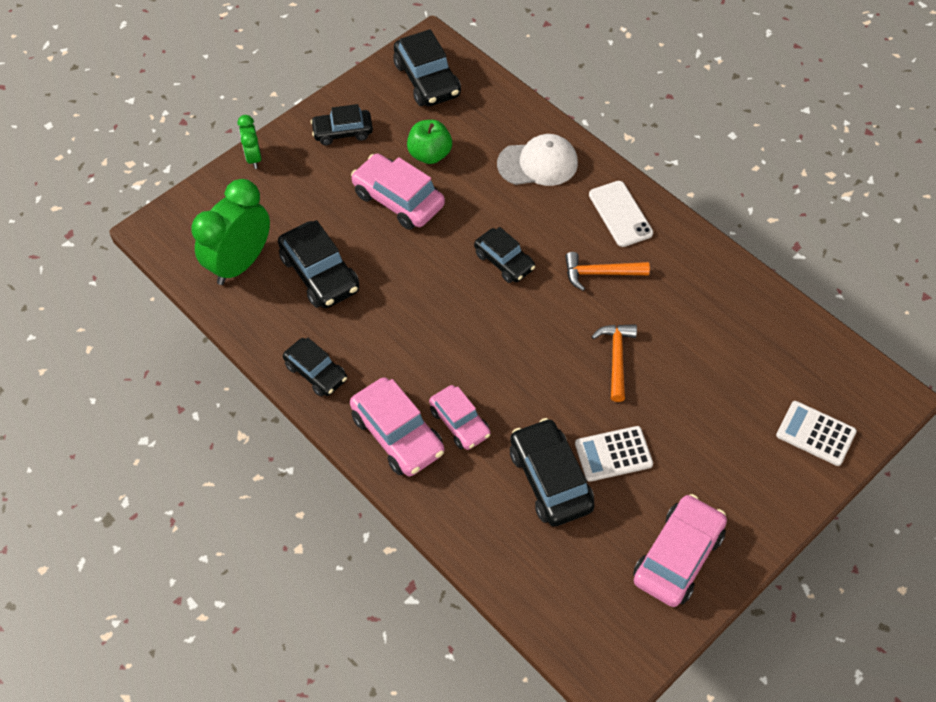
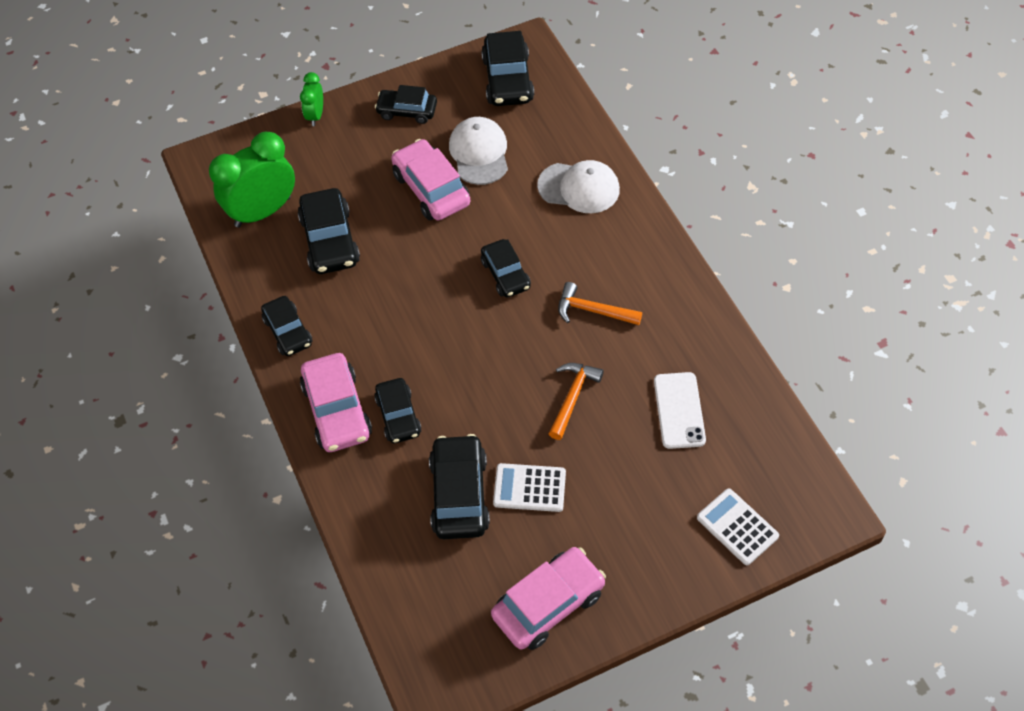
camera: 20 degrees right, 0 degrees up
green apple [407,120,452,164] -> white cap [449,117,508,185]
pink car [429,385,491,450] -> black car [375,378,421,443]
white phone [589,181,653,247] -> white phone moved to [654,372,706,449]

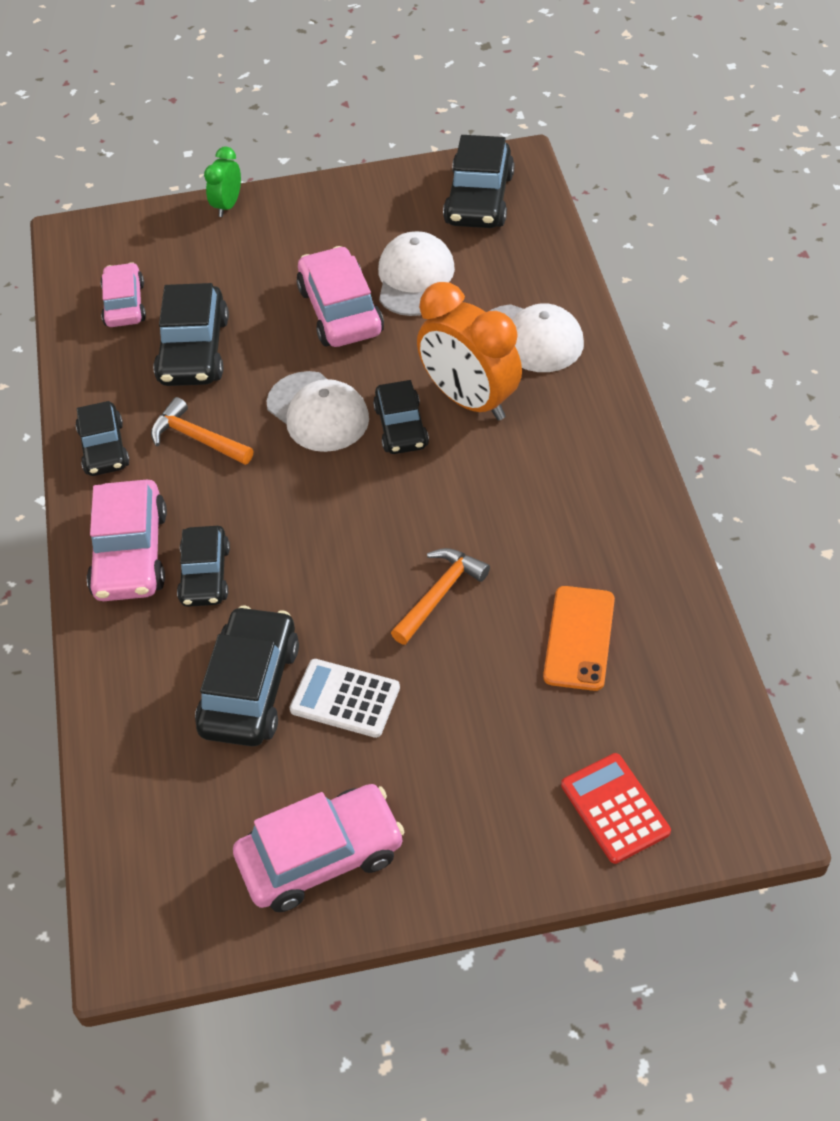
camera: 15 degrees right, 5 degrees down
green clock [209,132,295,227] -> pink car [101,262,146,327]
black car [375,85,437,124] -> none
orange hammer [558,282,642,325] -> orange hammer moved to [151,397,253,465]
white phone [654,372,706,449] -> orange phone [543,586,615,691]
white calculator [697,488,779,565] -> red calculator [561,753,671,864]
none -> white cap [267,371,369,452]
none -> orange clock [417,282,522,421]

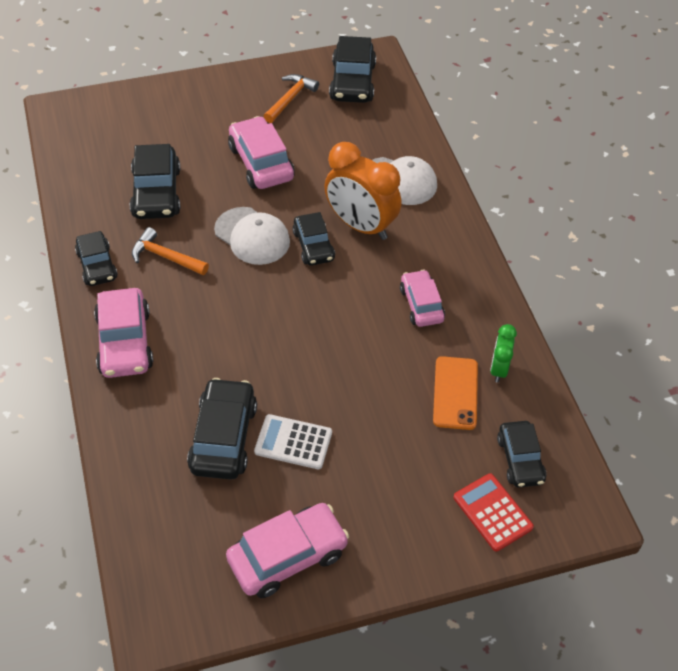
camera: 10 degrees left, 0 degrees up
pink car [101,262,146,327] -> pink car moved to [400,270,445,327]
black car [177,526,230,607] -> black car moved to [497,421,547,488]
green clock [204,147,241,217] -> green clock moved to [490,324,517,383]
white cap [378,231,455,316] -> none
orange hammer [391,548,490,645] -> orange hammer moved to [264,74,319,123]

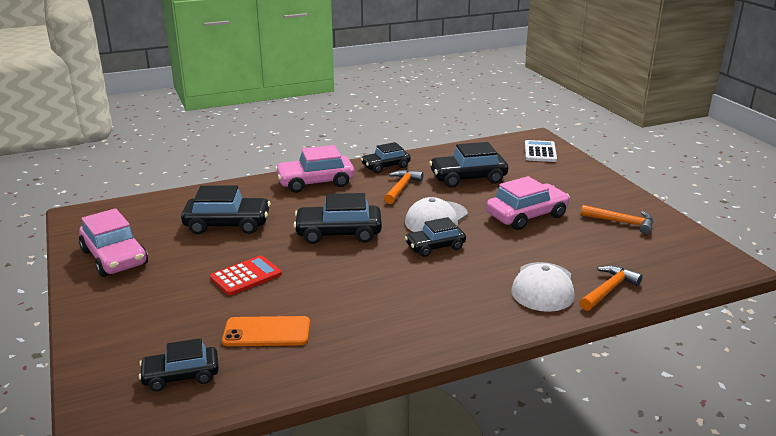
camera: 85 degrees right, 25 degrees down
white calculator [254,414,332,469] -> white calculator moved to [525,140,557,162]
orange clock [324,142,401,240] -> none
black car [329,36,376,103] -> black car moved to [293,193,382,244]
pink car [400,270,445,327] -> none
red calculator [454,473,534,551] -> red calculator moved to [210,255,282,296]
green clock [490,324,517,383] -> none
none -> orange hammer [580,265,643,311]

